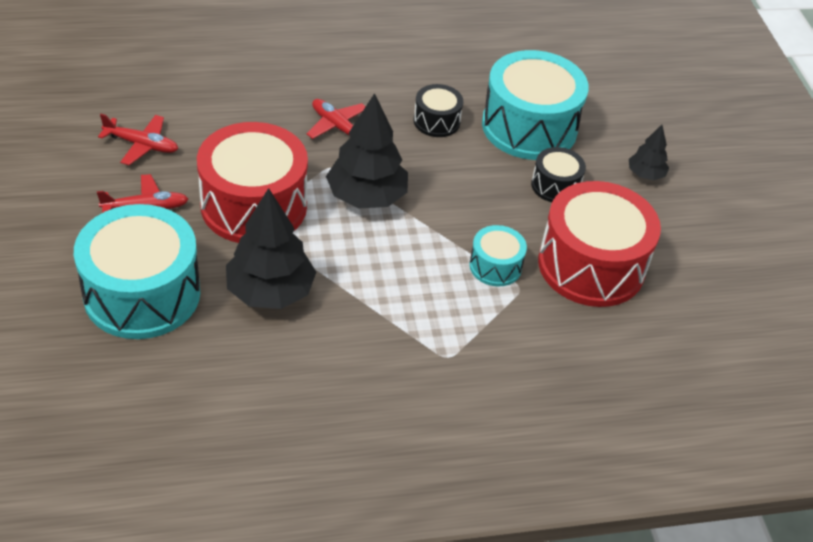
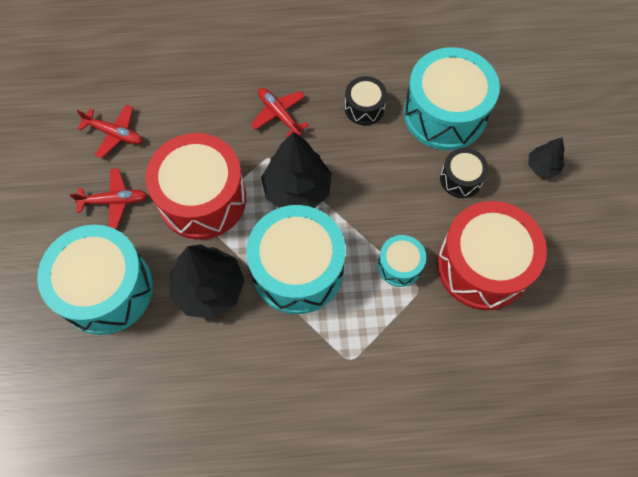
camera: 10 degrees right, 20 degrees up
none -> turquoise drum [246,205,346,314]

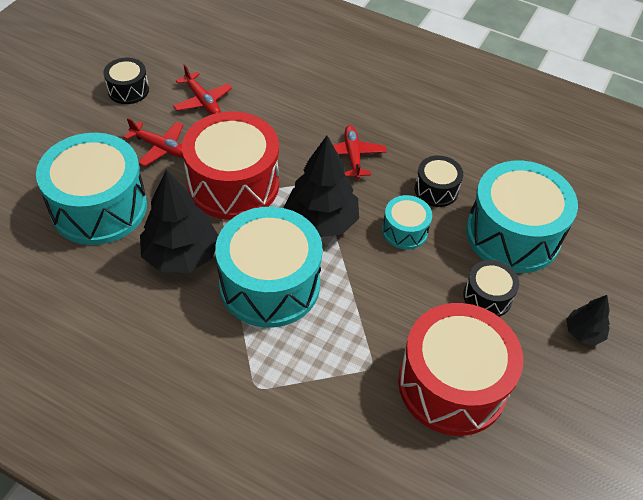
camera: 30 degrees right, 15 degrees down
turquoise drum [378,235,426,287] -> turquoise drum moved to [382,195,432,249]
none -> black drum [103,58,149,104]

